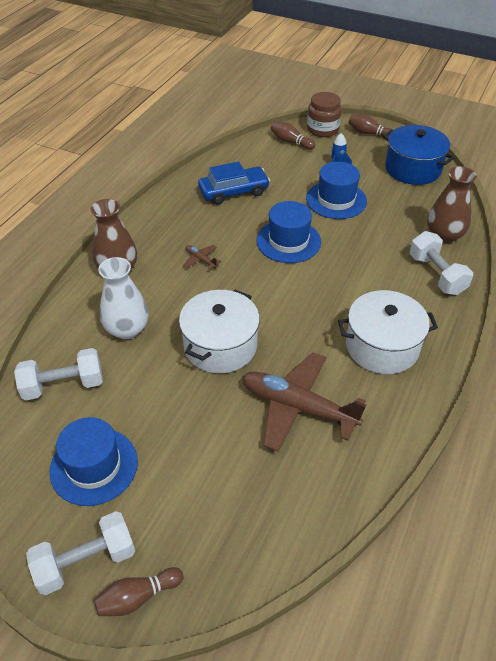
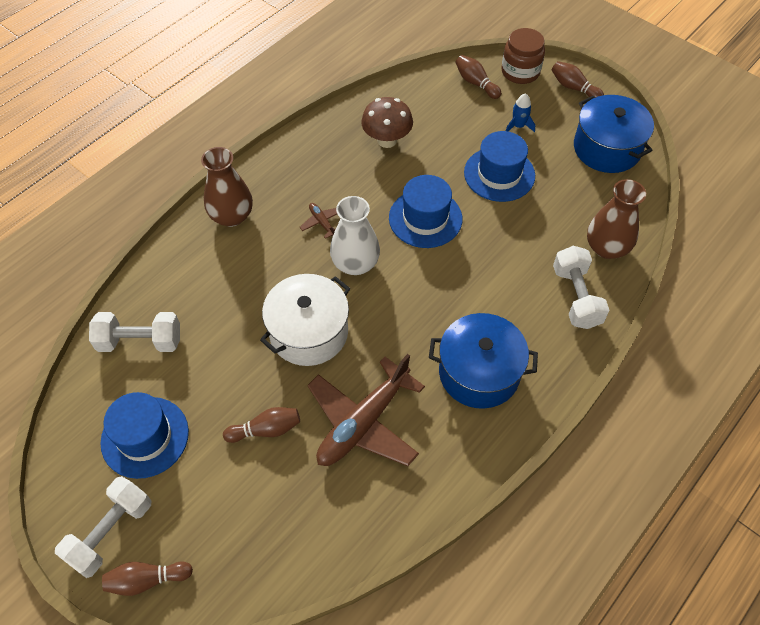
camera: 15 degrees right, 10 degrees up
white dumbbell [26,511,135,595] -> white dumbbell turned 45 degrees counterclockwise [55,476,151,578]
white vase [98,257,149,339] -> white vase moved to [330,196,380,275]
blue car [198,162,270,205] -> brown mushroom [361,97,413,148]
brown plane [242,352,366,452] -> brown plane turned 90 degrees counterclockwise [307,354,425,466]
white pot [338,290,438,374] -> blue pot [429,313,538,409]
none -> brown bowling pin [223,407,300,443]

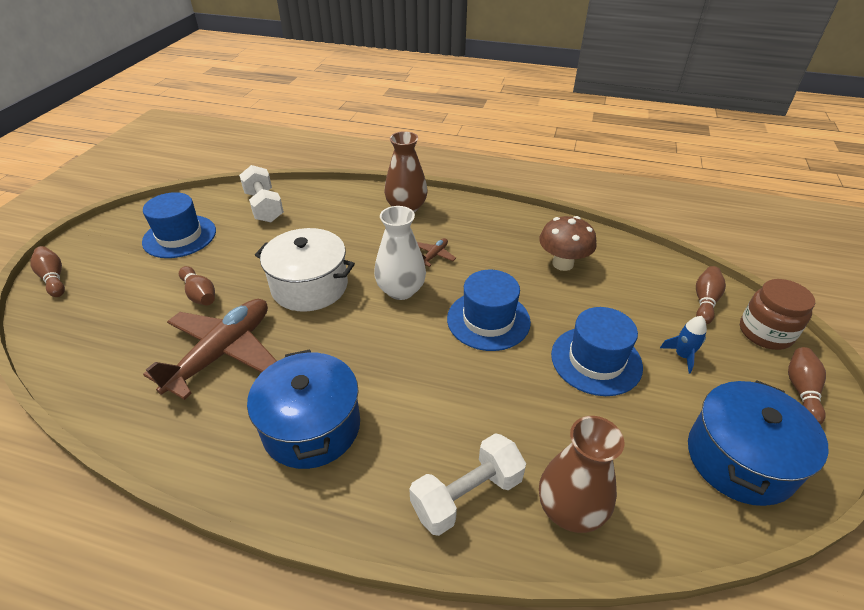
camera: 65 degrees right, 15 degrees down
white dumbbell [55,476,151,578] -> none
brown plane [307,354,425,466] -> brown plane turned 105 degrees clockwise [143,299,277,400]

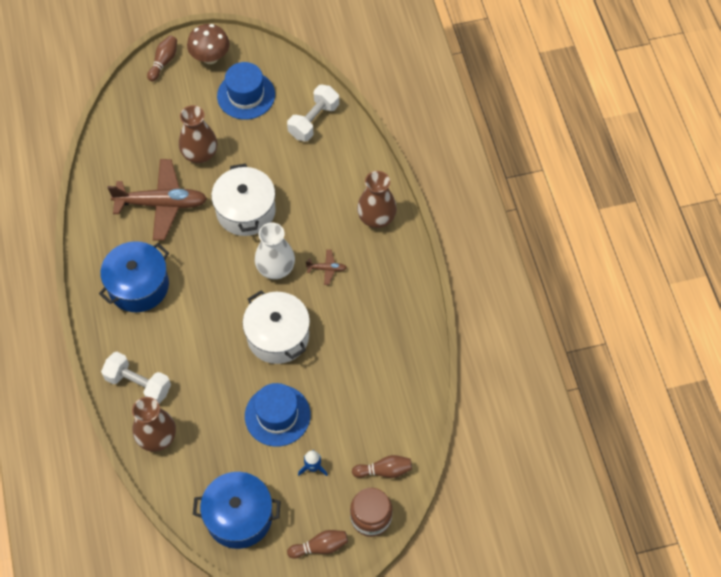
camera: 60 degrees right, 20 degrees up
brown bowling pin [179,266,215,305] -> brown vase [179,105,217,163]
blue hat [447,270,531,351] -> white pot [243,290,310,364]
brown mushroom [539,216,597,271] -> brown mushroom moved to [187,24,230,64]

